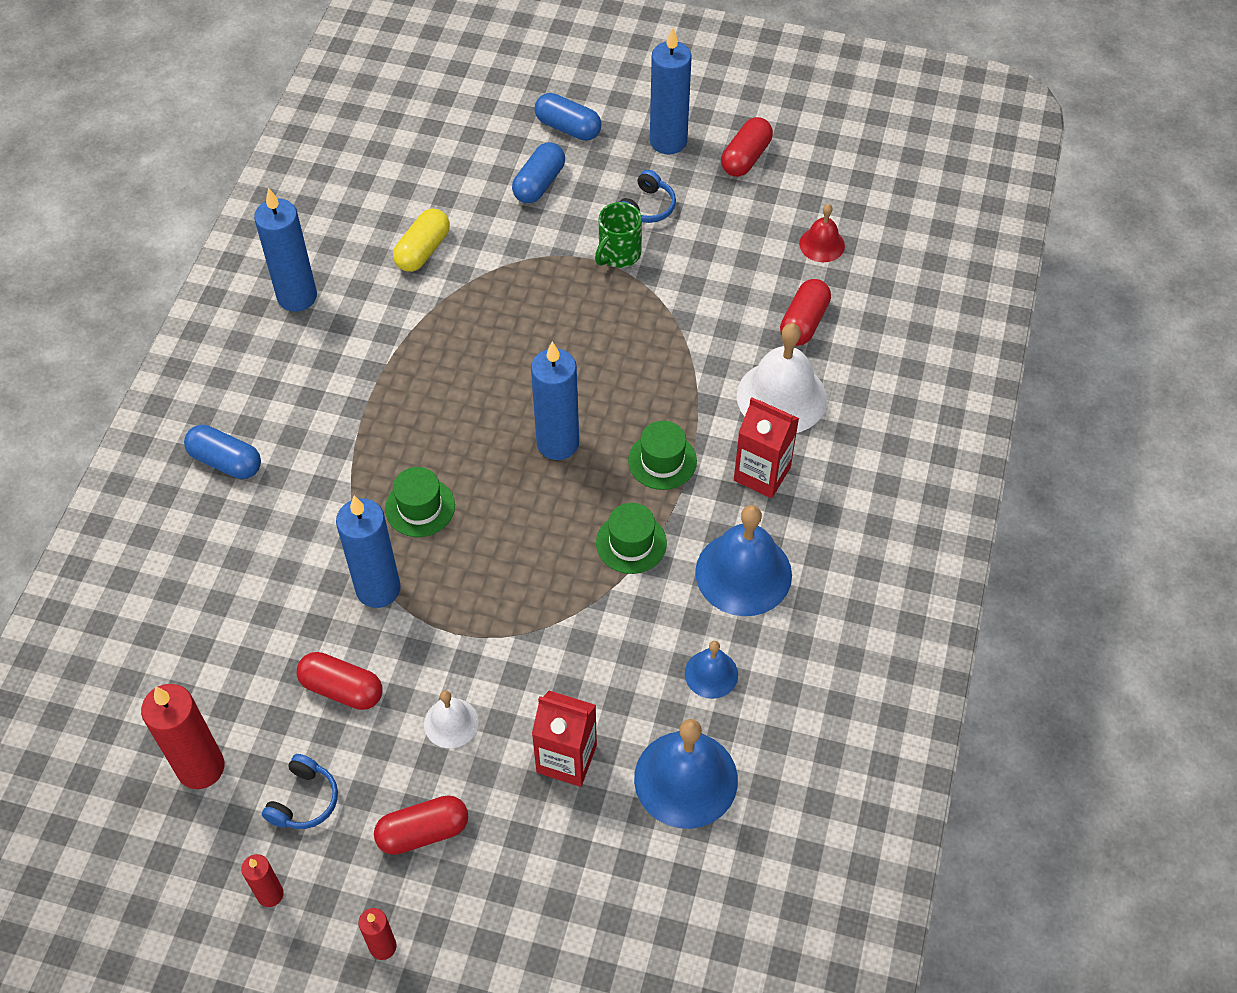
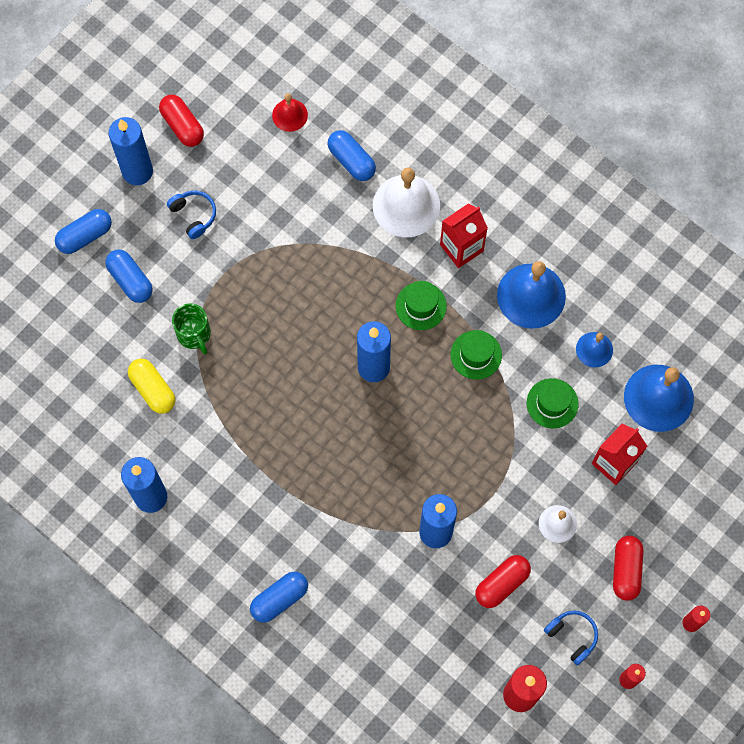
camera: 65 degrees left, 15 degrees up
green hat [385,467,455,537] -> green hat moved to [527,378,579,428]
green mug [595,202,642,268] -> green mug moved to [172,303,211,355]
red capsule [780,279,831,346] -> blue capsule [328,130,376,181]

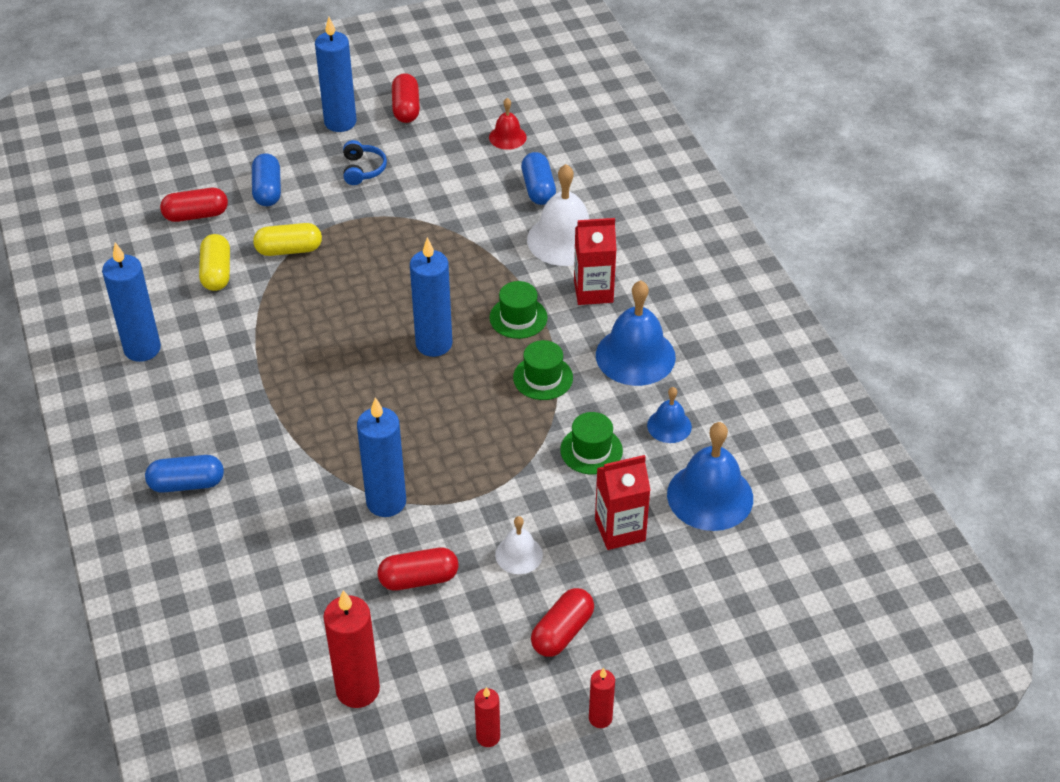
camera: 30 degrees right, 25 degrees down
blue capsule [55,209,112,254] -> none
green mug [172,303,211,355] -> yellow capsule [253,223,322,256]
blue headphones [544,611,598,665] -> none
none -> red capsule [160,188,228,222]

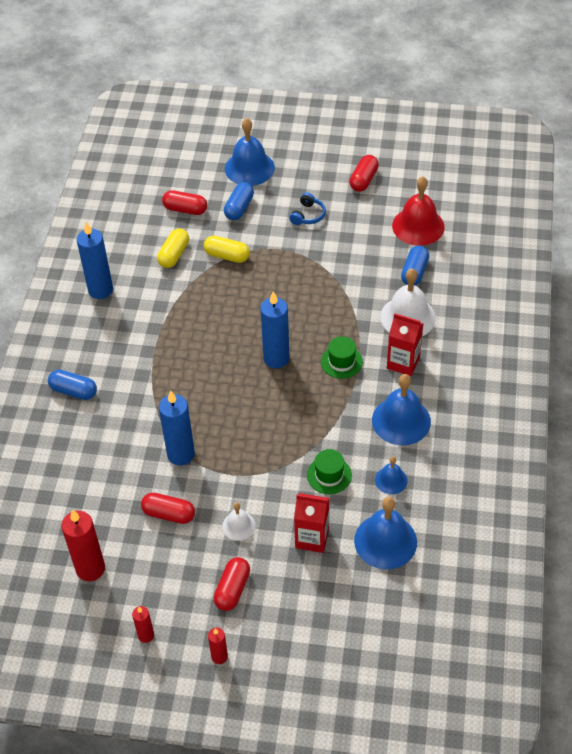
camera: 30 degrees right, 5 degrees up
blue candle [315,17,357,132] -> none
red bell [489,98,527,150] -> red bell [392,176,445,246], size x1.87
green hat [513,340,573,400] -> none
red capsule [531,588,594,657] -> red capsule turned 45 degrees counterclockwise [214,557,250,611]
none -> blue bell [225,118,275,186]

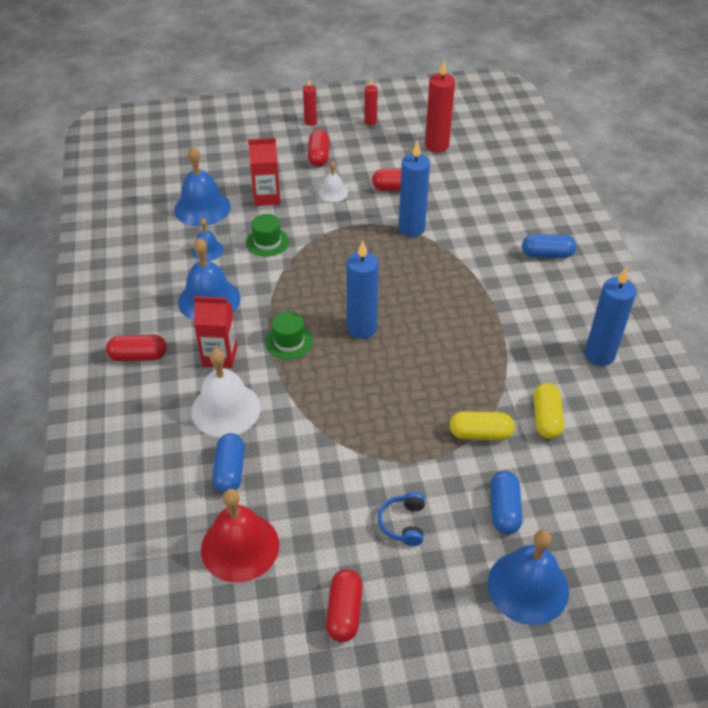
camera: 160 degrees right, 5 degrees down
red capsule [162,190,207,215] -> red capsule moved to [106,334,167,361]

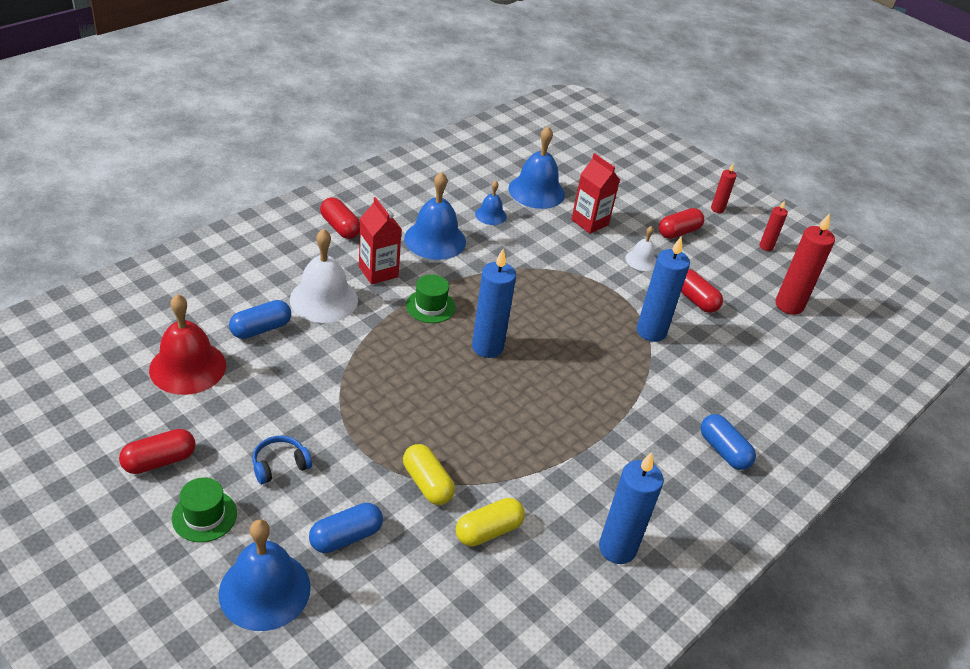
camera: 50 degrees right, 5 degrees down
green hat [246,214,289,257] -> green hat moved to [172,477,237,542]

